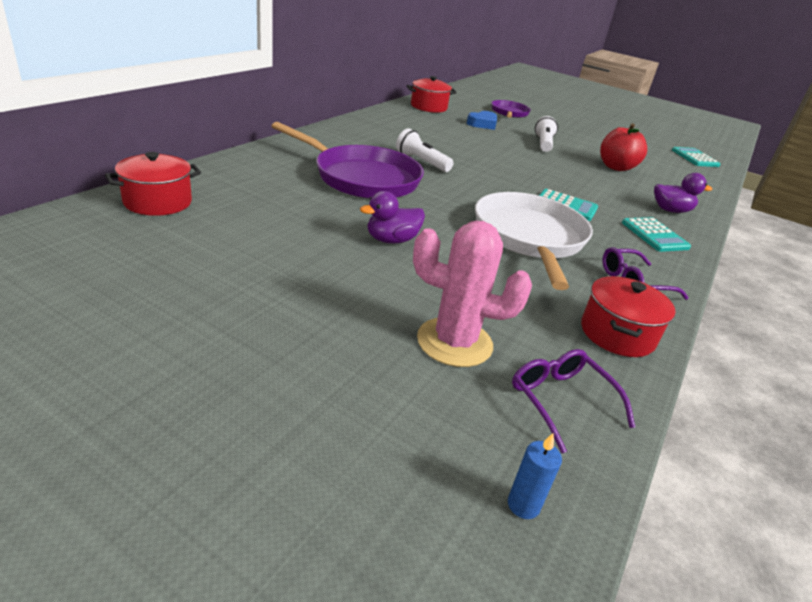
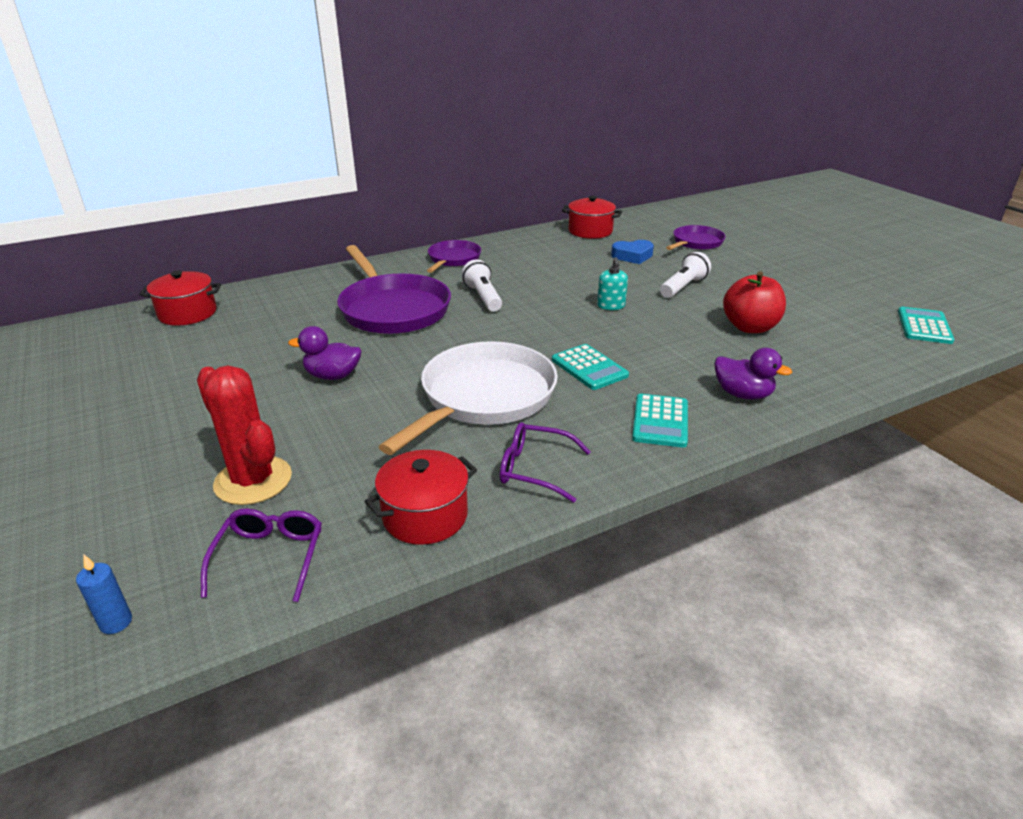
camera: 35 degrees right, 0 degrees up
pink cactus [413,221,532,367] -> red cactus [197,366,292,505]
none -> purple pan [427,240,481,273]
none -> turquoise soap dispenser [597,257,628,310]

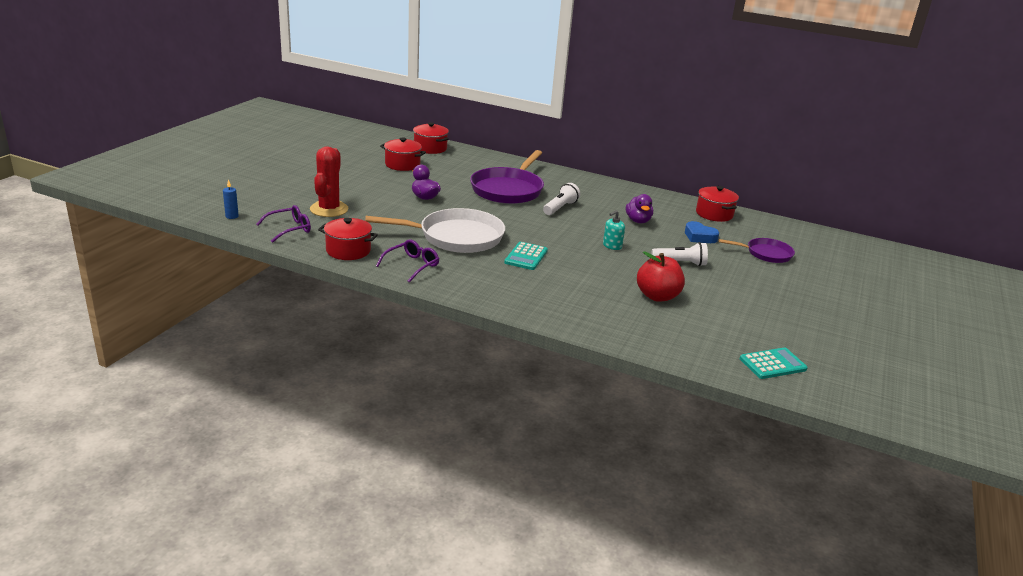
camera: 50 degrees right, 5 degrees down
purple pan [427,240,481,273] -> none
purple glasses [500,422,591,503] -> purple glasses turned 60 degrees clockwise [376,239,439,283]
turquoise calculator [632,394,688,448] -> none
purple duck [714,348,792,400] -> purple duck moved to [626,194,653,223]
none -> red pot [380,138,426,171]

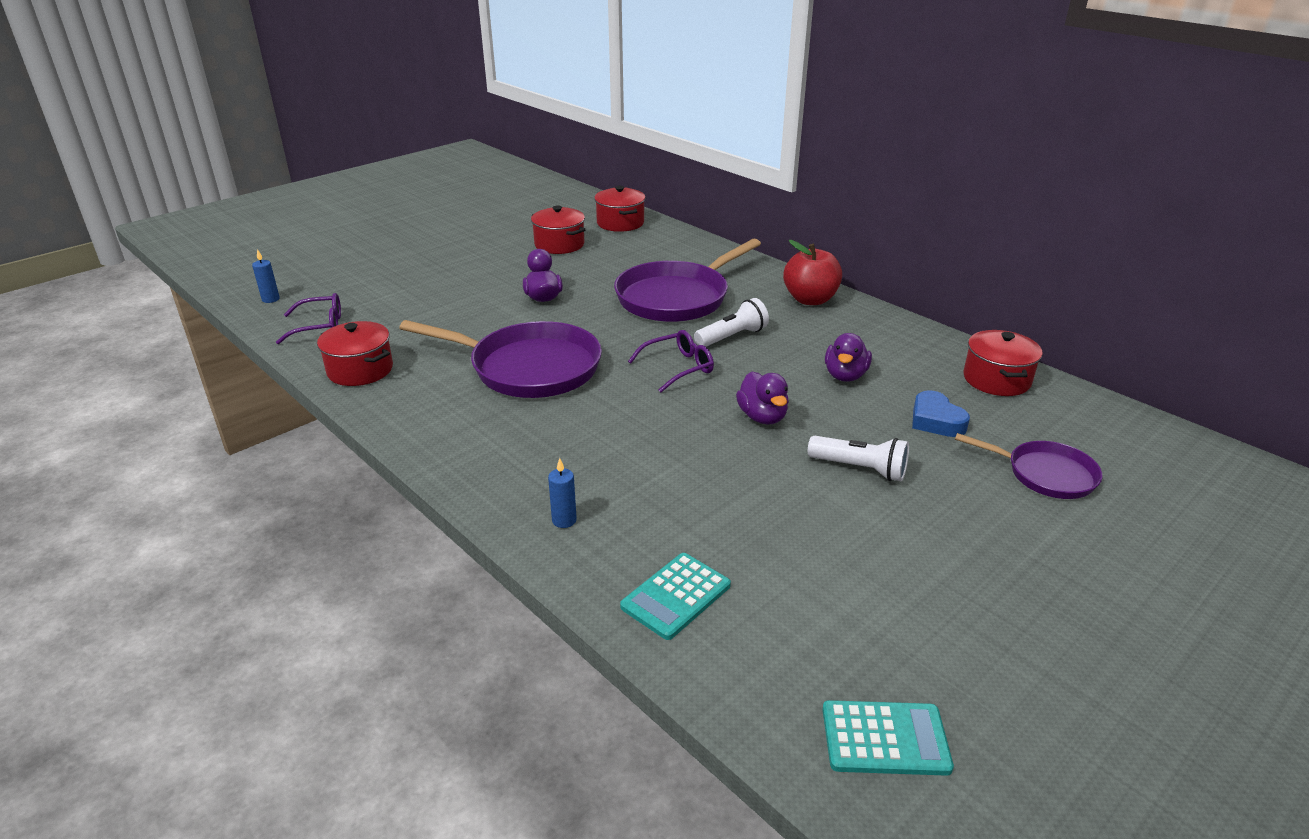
camera: 25 degrees right, 5 degrees up
red cactus [310,147,349,217] -> none
white pan [365,208,505,253] -> purple pan [399,320,602,398]
purple glasses [376,239,439,283] -> purple glasses moved to [628,330,714,393]
turquoise calculator [504,242,548,270] -> turquoise calculator moved to [620,553,731,640]
turquoise soap dispenser [603,210,625,250] -> purple duck [736,372,789,424]
red apple [637,251,685,302] -> red apple moved to [783,240,842,305]
none -> blue candle [548,458,577,528]

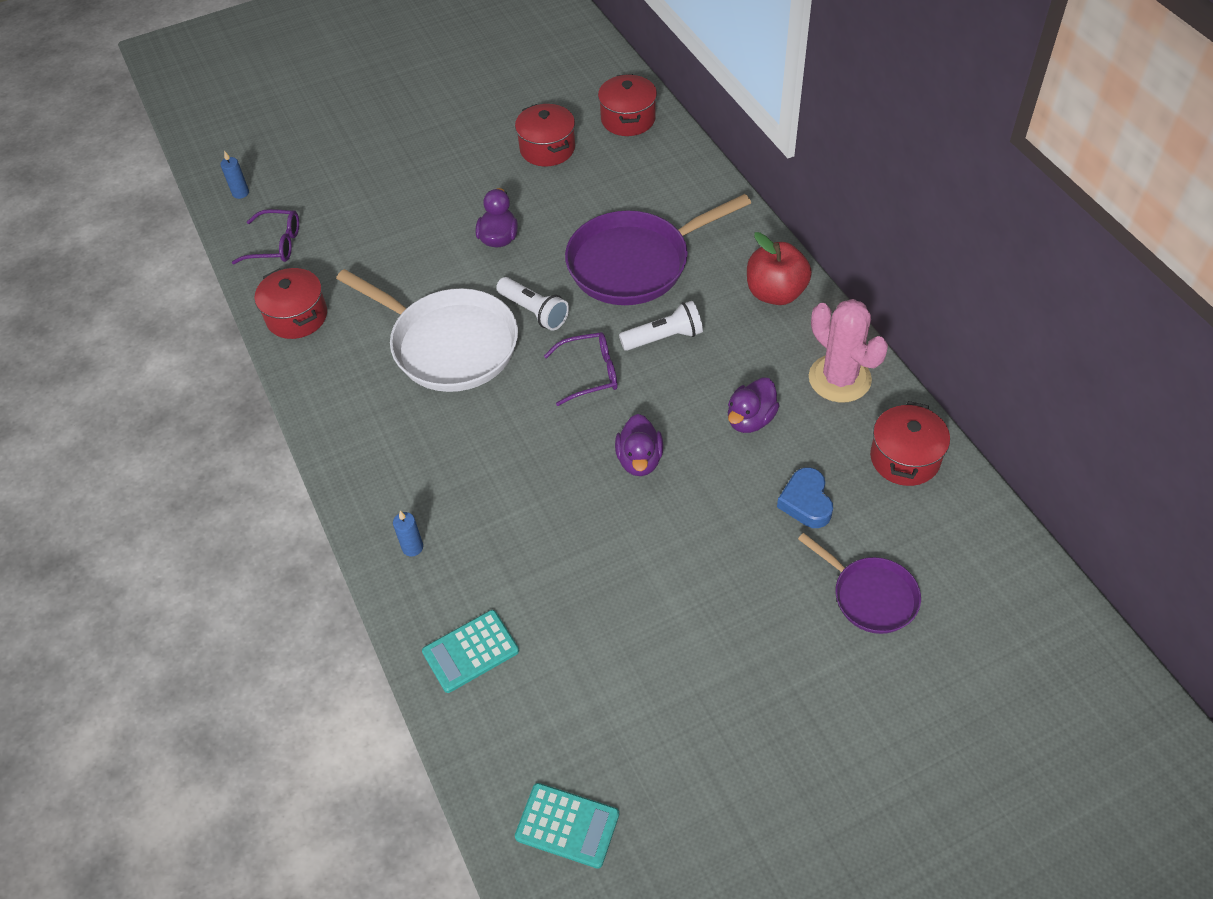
camera: 20 degrees right, 20 degrees up
purple pan [399,320,602,398] -> white pan [336,269,518,392]
white flashlight [808,436,909,481] -> white flashlight moved to [496,277,569,331]
none -> pink cactus [809,299,888,403]

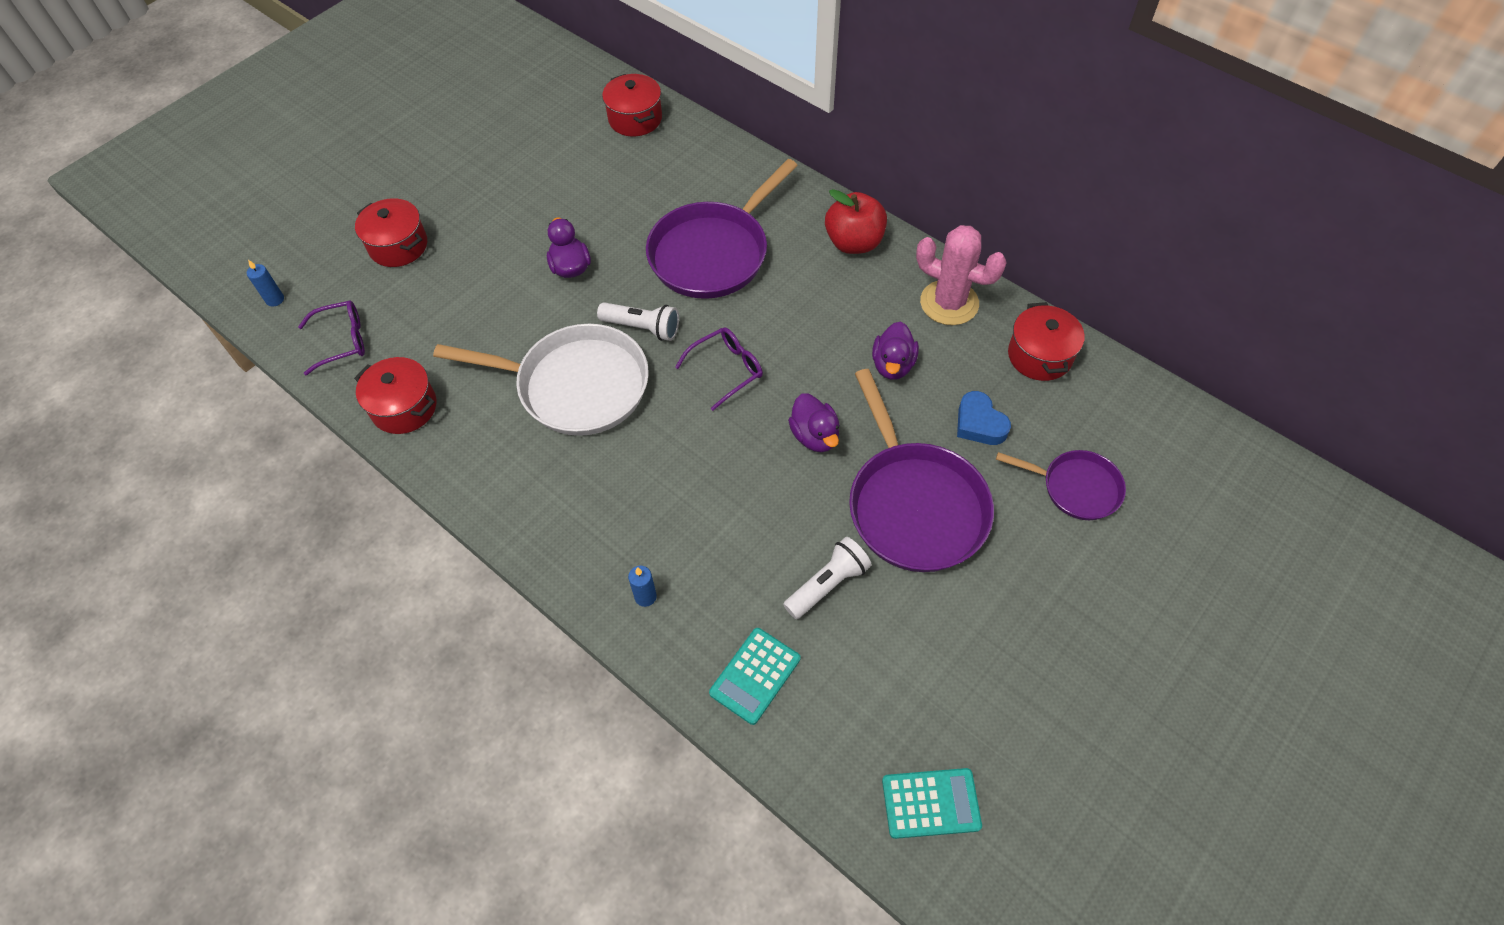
camera: 25 degrees left, 5 degrees up
red pot [515,104,575,166] -> red pot moved to [355,198,427,267]
white flashlight [619,301,703,351] -> white flashlight moved to [783,537,872,619]
none -> purple pan [849,369,994,572]

